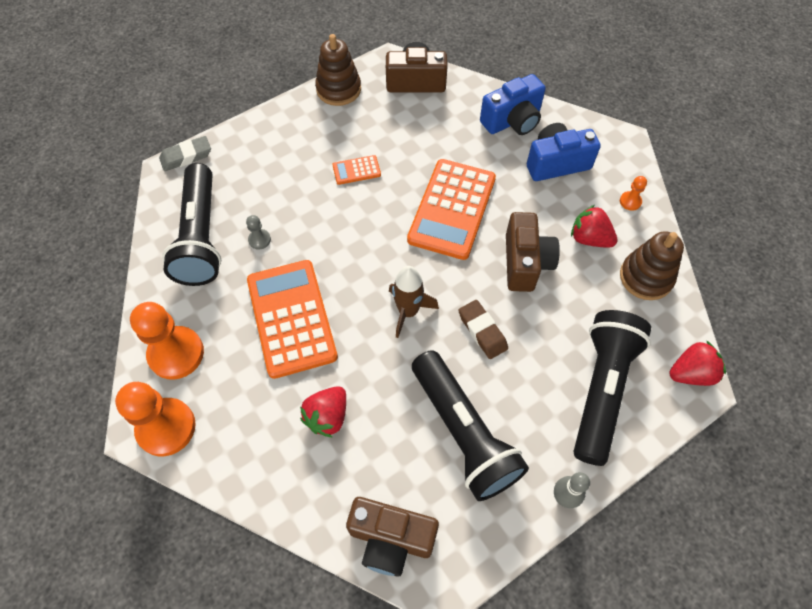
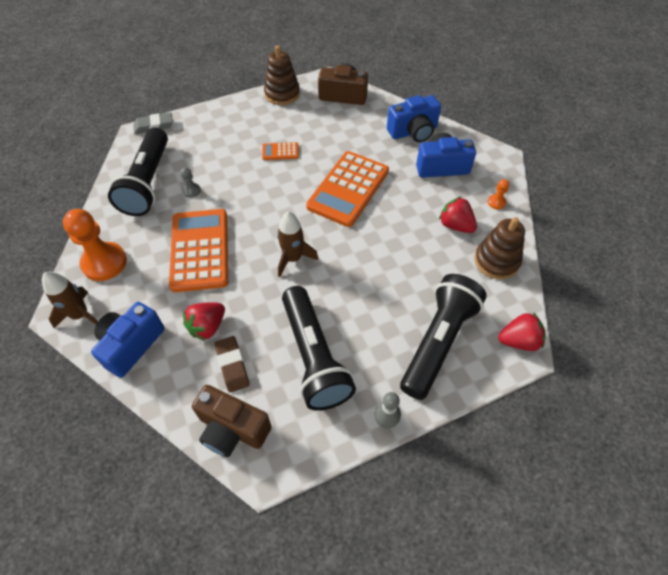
camera: 10 degrees right, 5 degrees down
orange pawn [115,382,196,456] -> brown rocket [42,272,98,328]
brown eraser [458,300,508,359] -> brown eraser moved to [215,336,250,393]
brown camera [506,212,560,292] -> none
none -> blue camera [91,302,165,378]

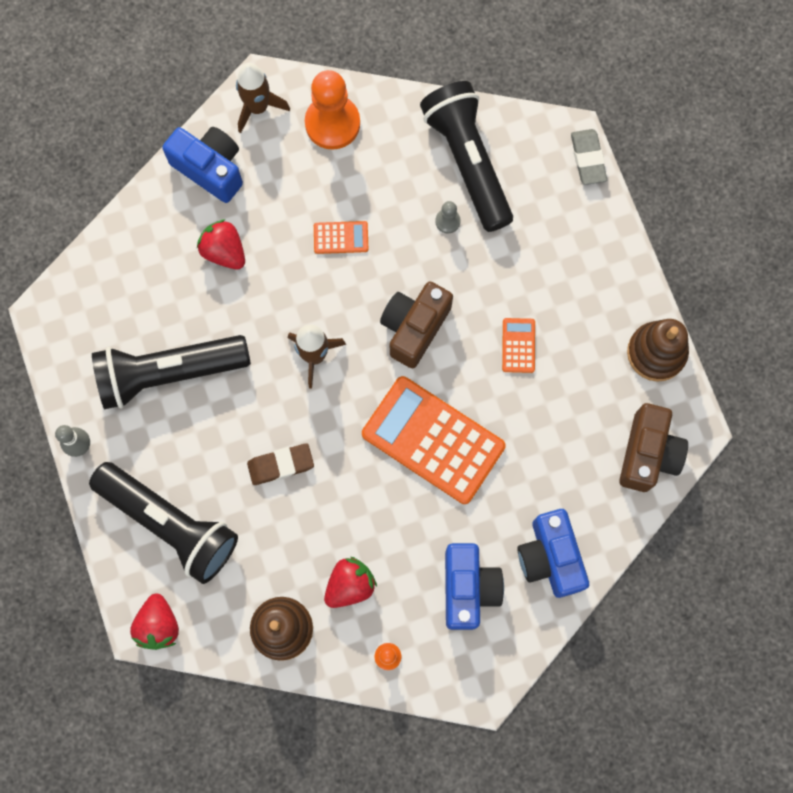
camera: 95 degrees right, 20 degrees up
black flashlight [108,127,168,216] -> black flashlight turned 60 degrees clockwise [420,81,513,232]
orange calculator [169,209,228,292] -> orange calculator [314,221,368,254], size x0.44
brown camera [192,385,272,457] -> brown camera moved to [380,281,453,368]
brown eraser [215,336,250,393] -> brown eraser moved to [247,443,314,485]

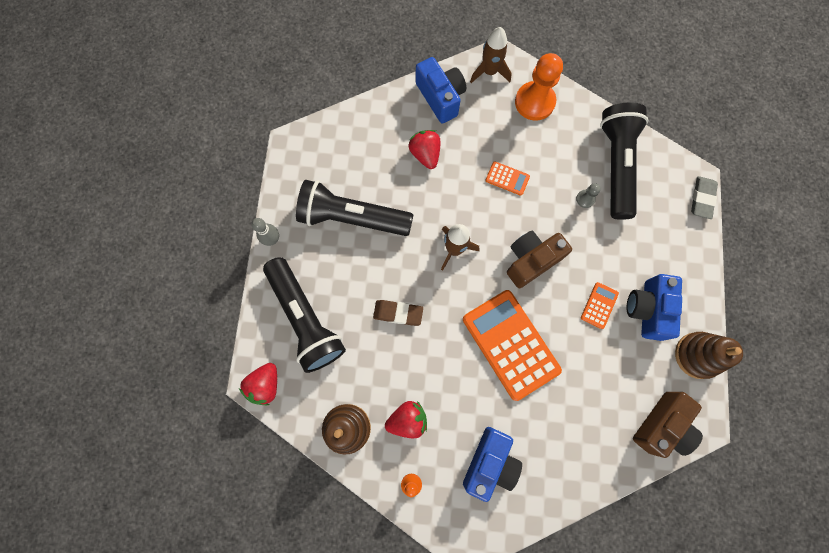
camera: 25 degrees right, 0 degrees up
blue camera [518,509,589,598] -> blue camera moved to [627,274,682,341]

